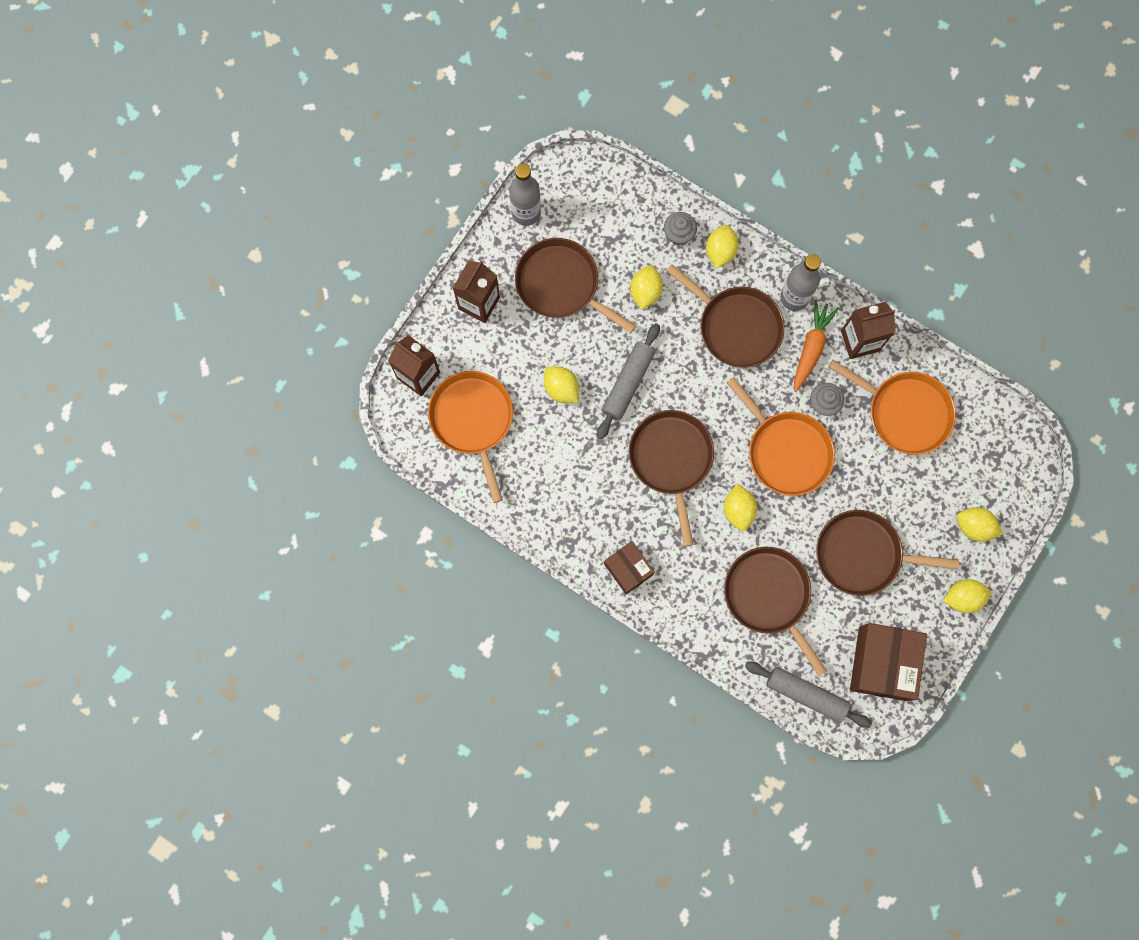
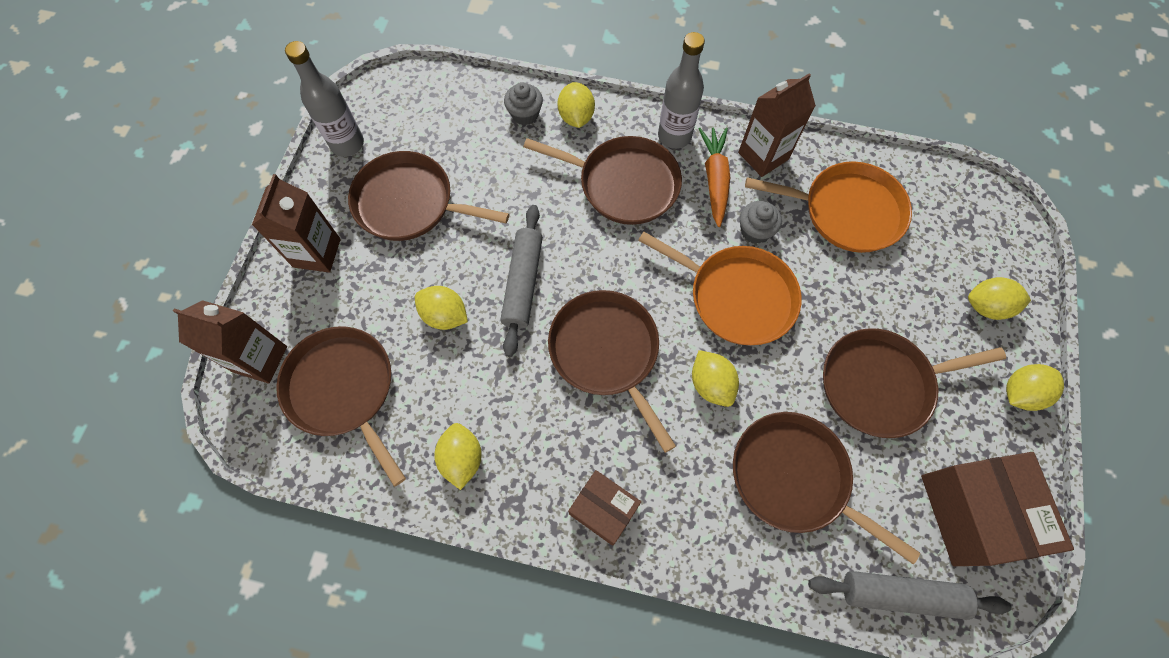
camera: 20 degrees left, 10 degrees down
orange pan [428,371,513,503] -> brown pan [276,326,406,487]
yellow lemon [630,265,663,310] -> yellow lemon moved to [434,423,482,490]

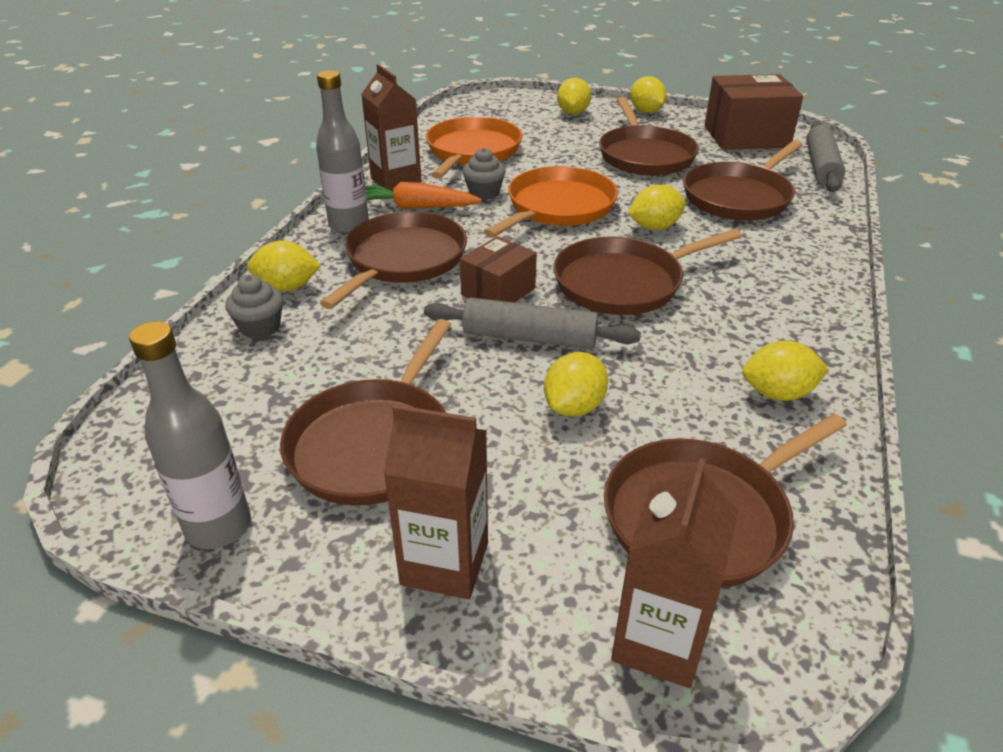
camera: 85 degrees left, 30 degrees down
brown box [568,470,641,546] -> brown box moved to [460,236,537,303]

